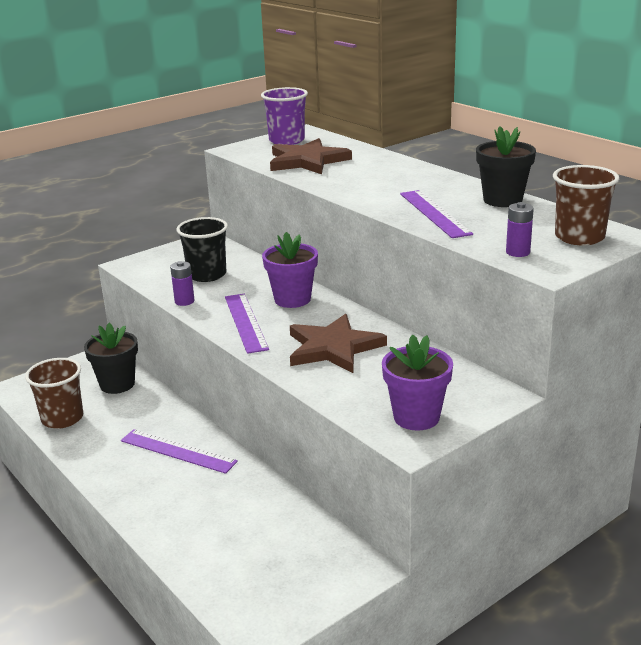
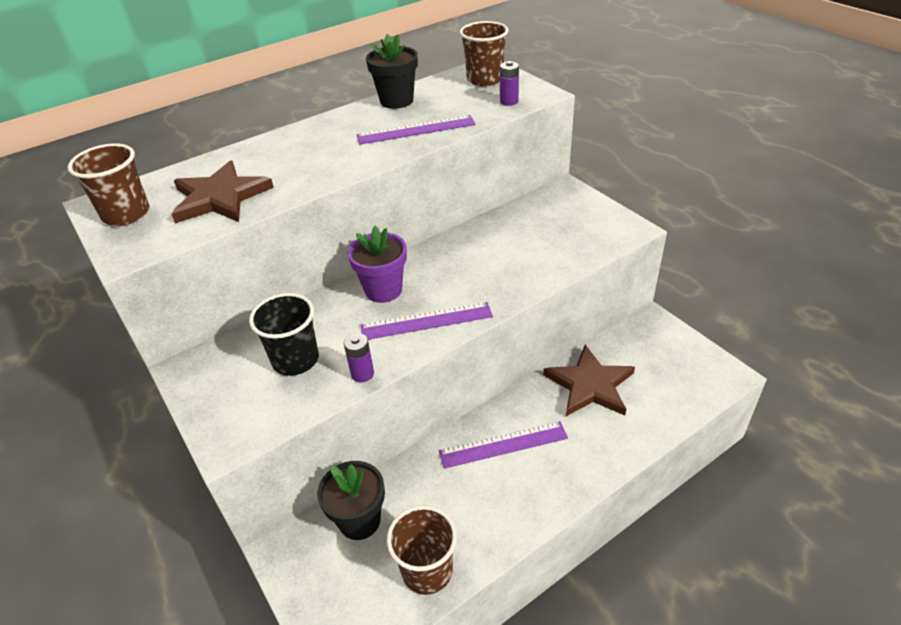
camera: 85 degrees left, 15 degrees up
purple ruler [121,429,238,474] -> purple ruler turned 45 degrees clockwise [439,421,568,469]
purple cup [261,87,308,145] -> brown cup [68,143,150,226]
brown star [290,314,387,373] -> brown star moved to [543,345,635,416]
purple flower pot [382,334,453,431] -> none

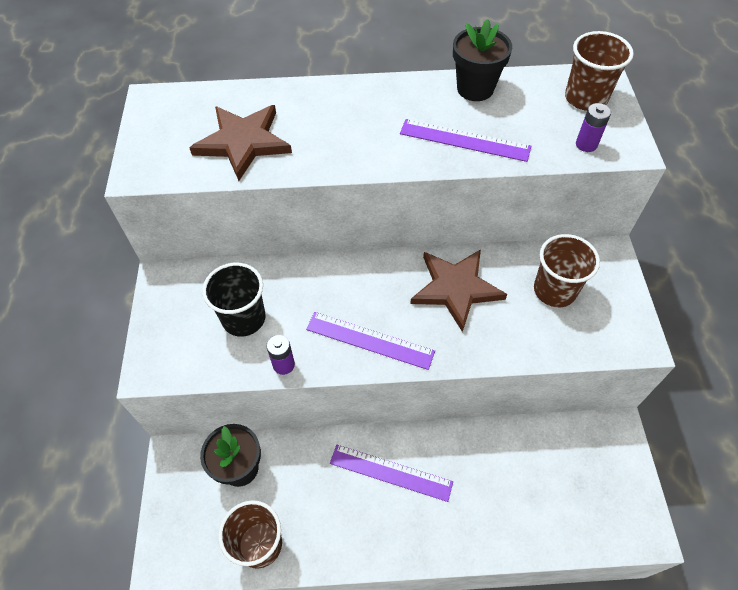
camera: 30 degrees right, 15 degrees up
brown cup [68,143,150,226] -> brown cup moved to [534,234,600,307]
purple flower pot [348,226,407,303] -> none
brown star [543,345,635,416] -> brown star moved to [410,249,507,332]

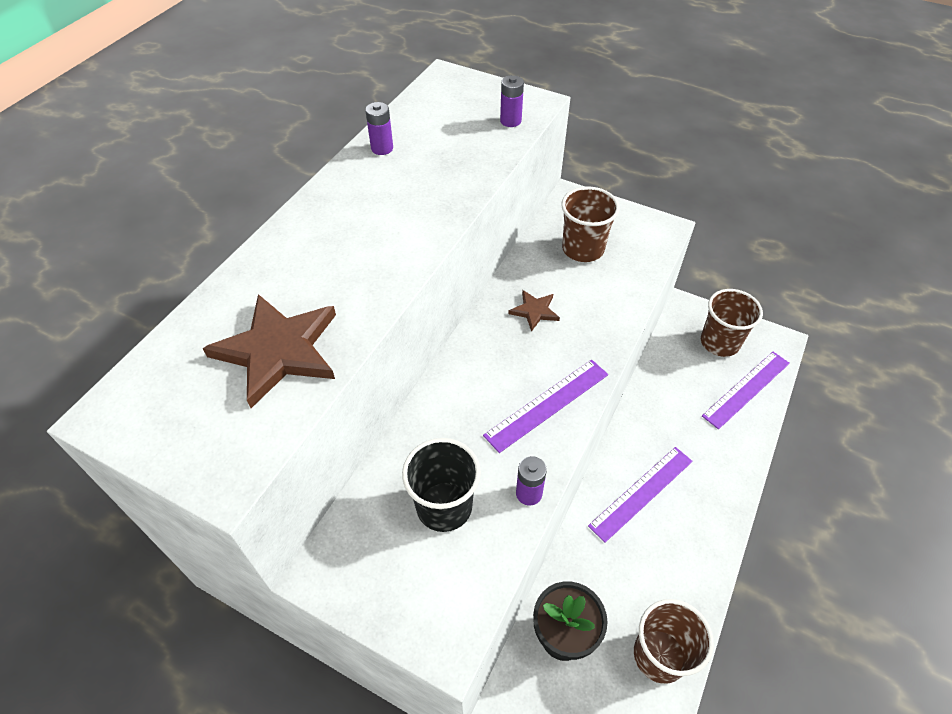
camera: 60 degrees left, 5 degrees down
purple ruler [400,119,531,162] -> purple ruler moved to [702,352,790,429]
brown star [410,249,507,332] -> brown star [508,290,560,332], size x0.50
black flower pot [453,19,512,101] -> purple battery [365,102,393,155]
brown cup [565,31,634,111] -> brown cup moved to [701,289,763,357]

